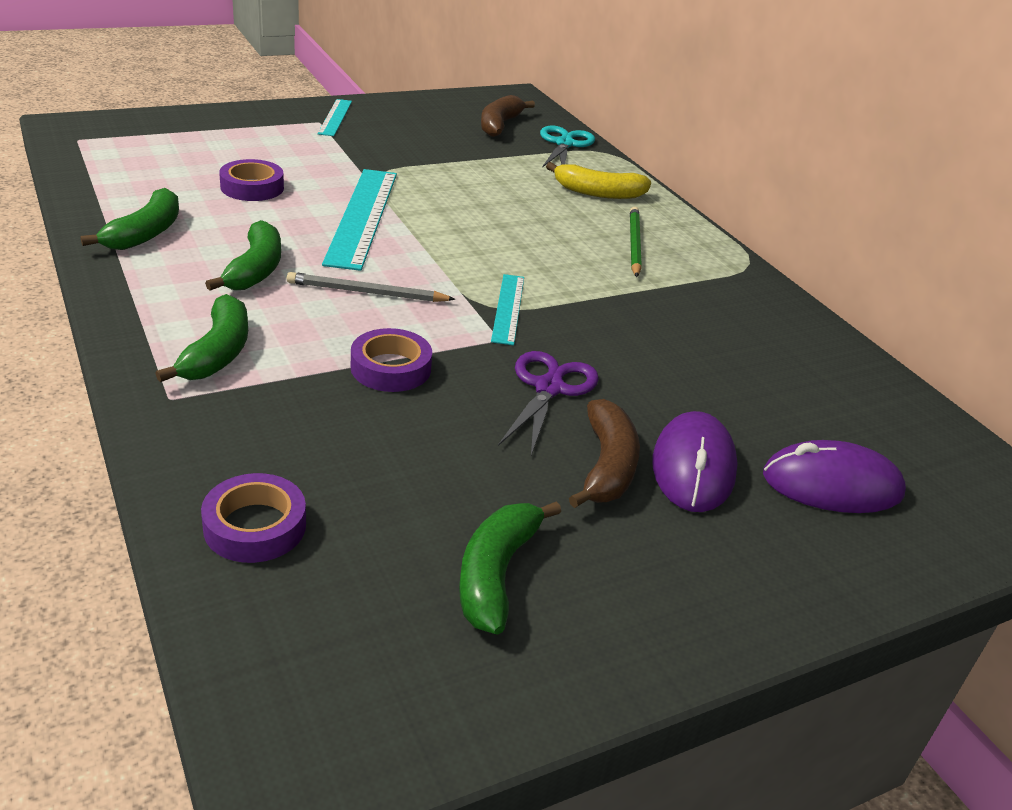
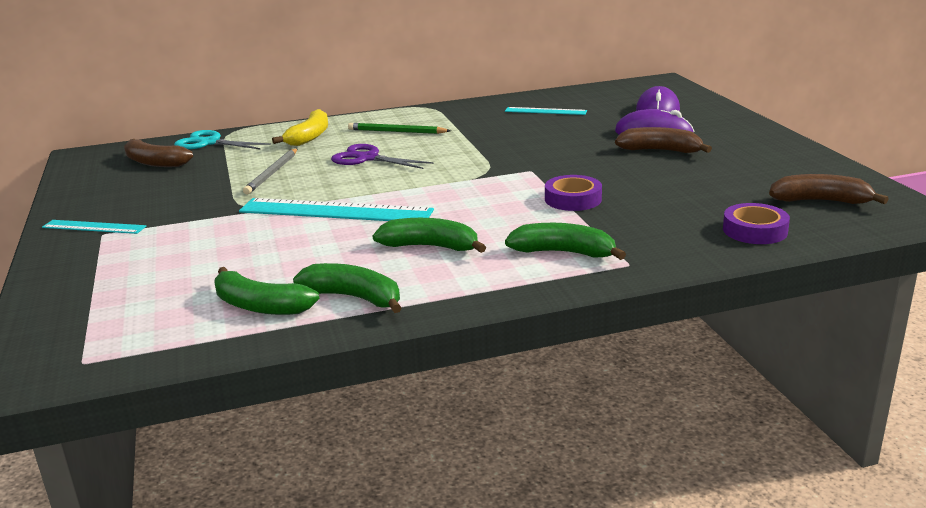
camera: 75 degrees left, 10 degrees down
purple tape [219,159,284,201] -> none
grey pencil [287,272,456,302] -> grey pencil moved to [243,148,298,195]
green banana [459,501,561,635] -> green banana moved to [215,267,319,315]
turquoise ruler [491,274,524,345] -> turquoise ruler moved to [505,107,587,115]
purple scissors [498,351,599,455] -> purple scissors moved to [331,144,434,169]
none -> brown banana [769,174,888,204]

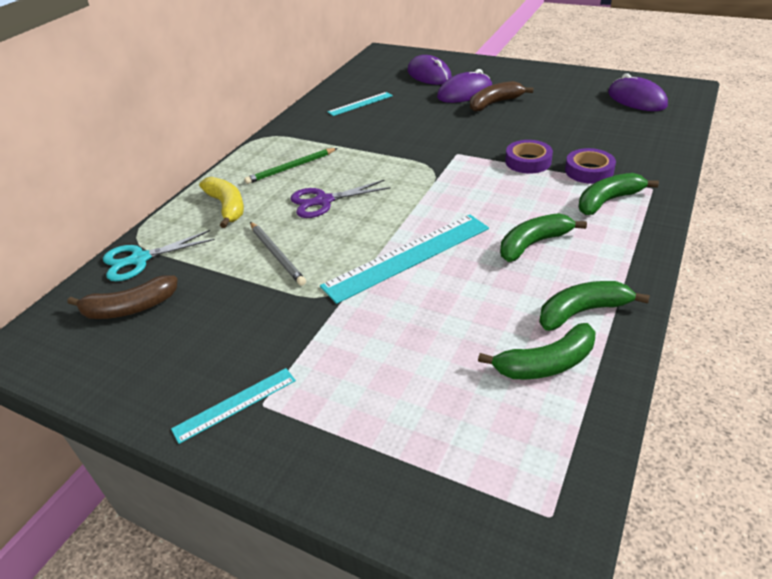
camera: 45 degrees left, 15 degrees up
purple tape [723,203,790,244] -> purple tape moved to [565,148,616,184]
brown banana [769,174,888,204] -> purple mouse [608,73,668,111]

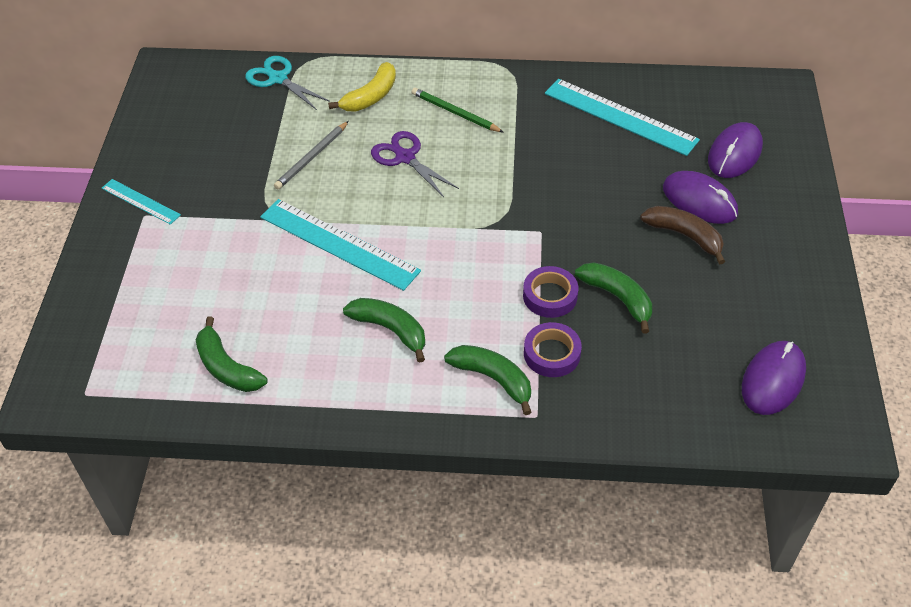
camera: 65 degrees right, 10 degrees up
brown banana [67,275,178,319] -> none
turquoise ruler [327,92,393,116] -> turquoise ruler [545,79,700,156], size x1.86
green banana [539,281,650,331] -> green banana moved to [575,262,652,333]

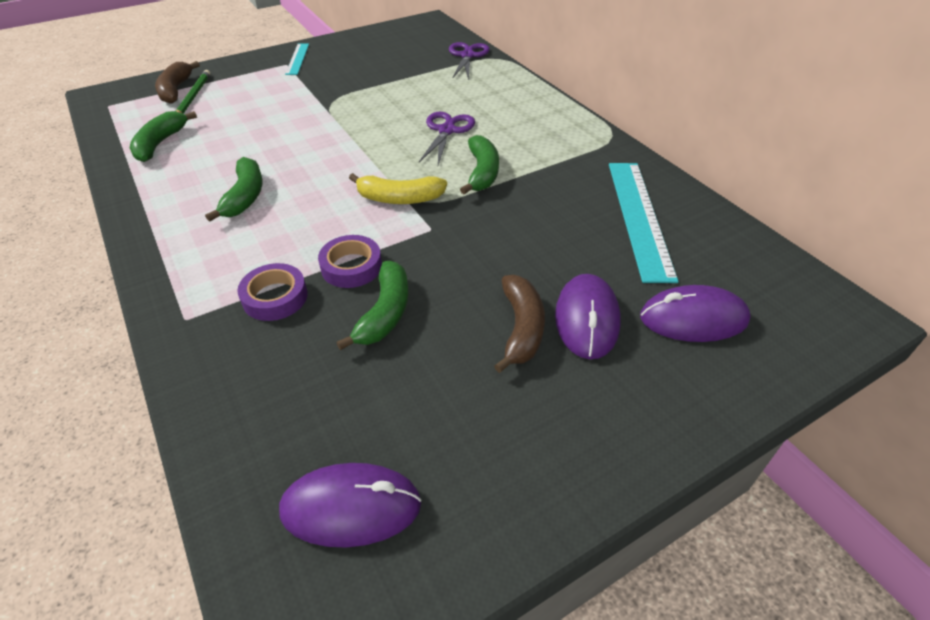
camera: 55 degrees right, 5 degrees down
turquoise scissors [245,56,330,110] -> purple scissors [449,42,490,80]
turquoise ruler [260,199,421,291] -> none
grey pencil [274,121,349,189] -> none
yellow banana [328,62,396,112] -> yellow banana moved to [349,173,447,204]
green pencil [411,88,504,133] -> green pencil moved to [176,70,210,114]
green banana [444,345,531,415] -> green banana moved to [460,135,499,194]
none -> brown banana [155,61,200,104]

